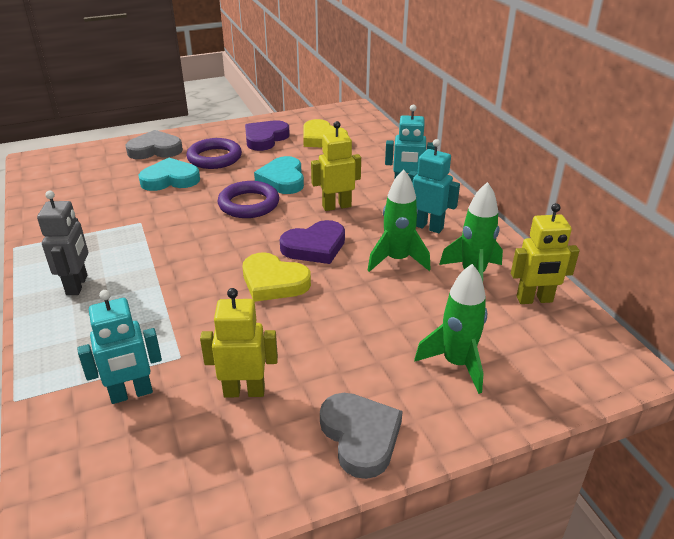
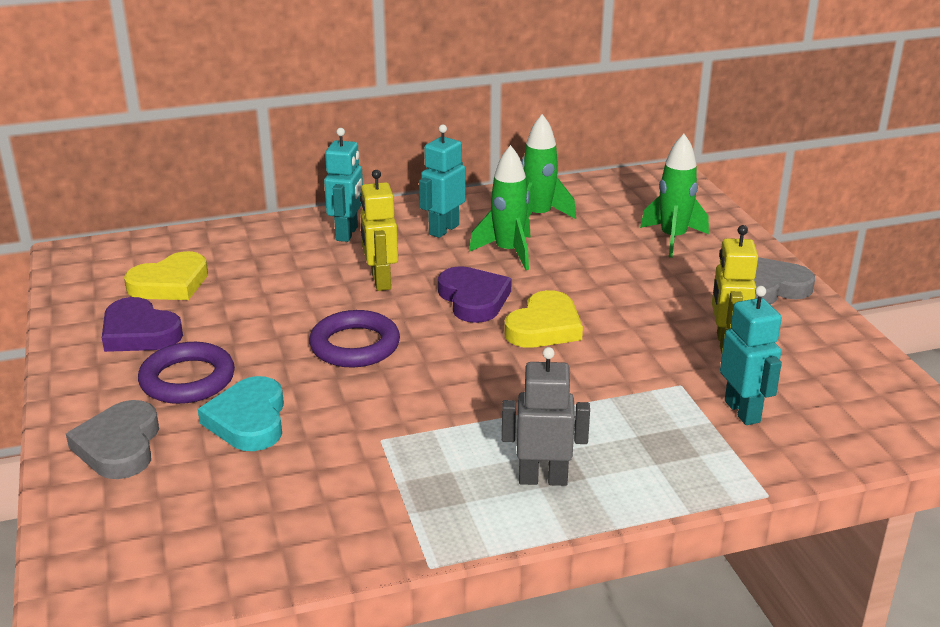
camera: 85 degrees left, 5 degrees down
turquoise heart [254,156,304,194] -> none
yellow robot [511,203,579,304] -> none

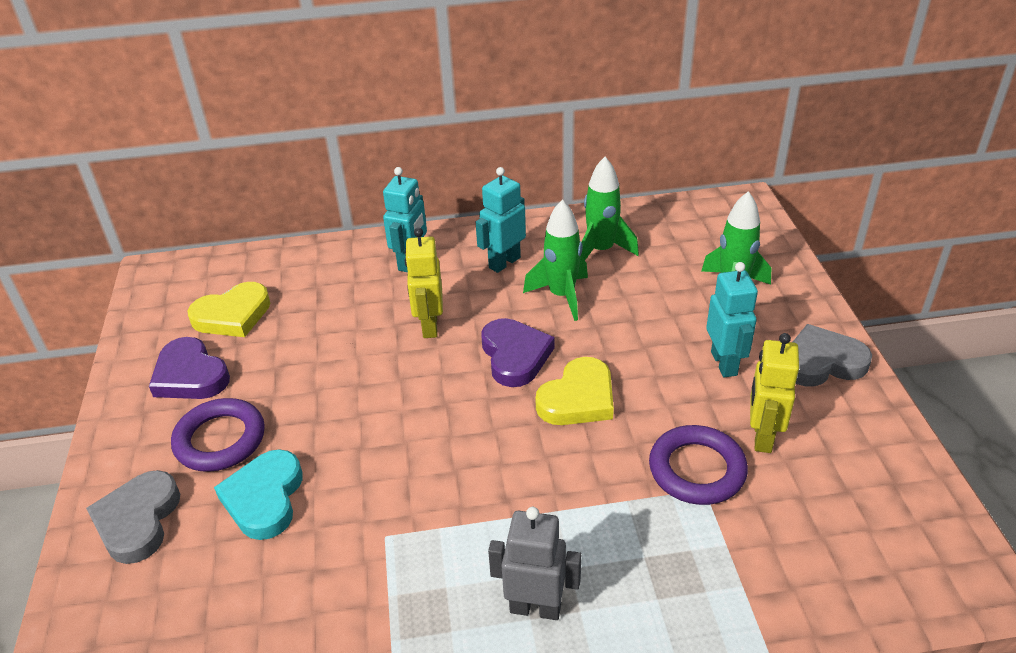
camera: 10 degrees right, 10 degrees up
purple ring [309,310,400,368] -> purple ring moved to [649,425,748,505]
turquoise robot [720,286,782,425] -> turquoise robot moved to [706,262,758,378]

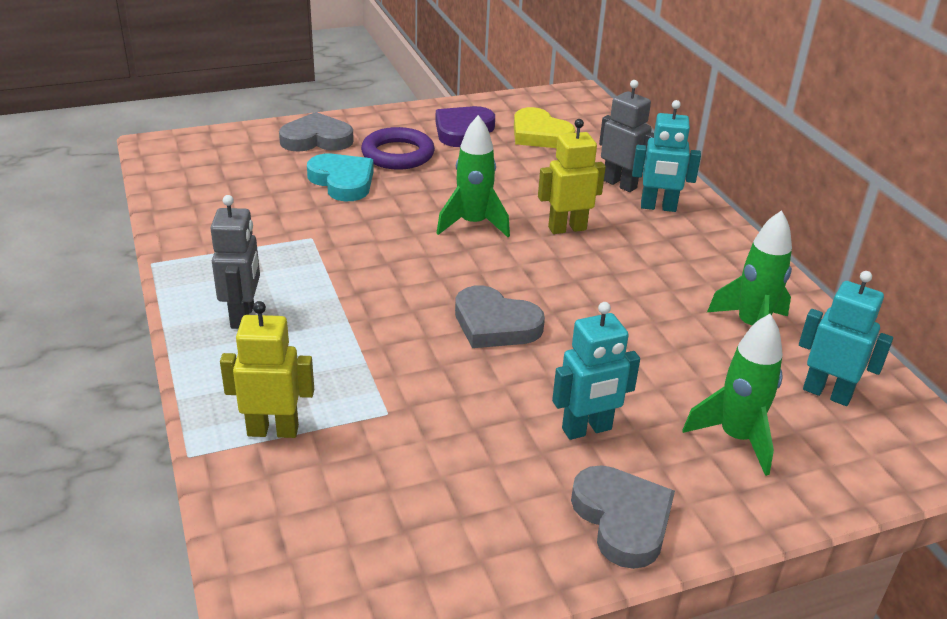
camera: 75 degrees right, 5 degrees down
turquoise heart [214,449,303,540] -> turquoise heart turned 60 degrees clockwise [307,154,374,201]
turquoise robot [476,167,526,273] -> turquoise robot moved to [799,271,893,406]
purple heart [481,318,554,387] -> none
green rocket [523,200,588,321] -> green rocket moved to [437,115,510,237]
yellow heart [536,357,614,425] -> grey heart [455,285,545,348]
purple ring [649,425,748,505] -> none
yellow robot [750,333,799,453] -> yellow robot moved to [220,301,314,438]
none -> grey robot [599,80,654,192]

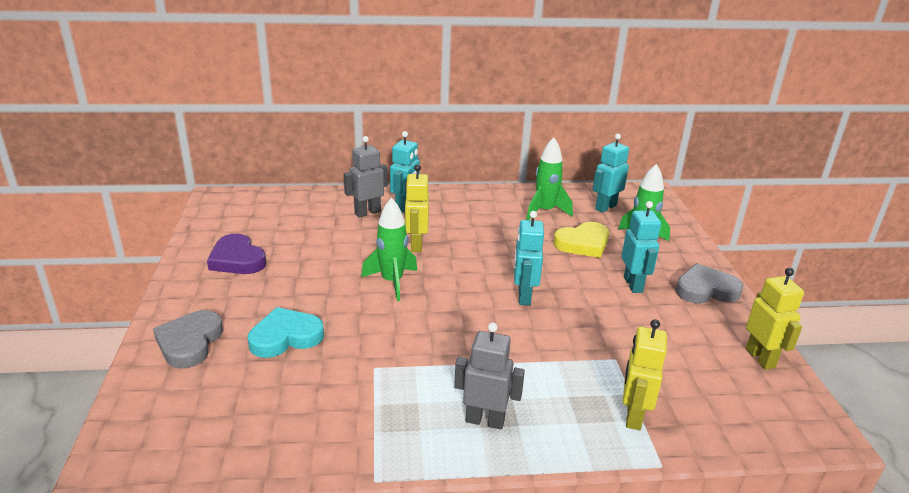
camera: 75 degrees left, 5 degrees down
purple ring [361,127,435,170] -> none
grey heart [455,285,545,348] -> turquoise robot [514,211,544,306]
yellow heart [514,107,575,148] -> yellow heart moved to [554,222,609,258]
none -> yellow robot [746,268,804,370]

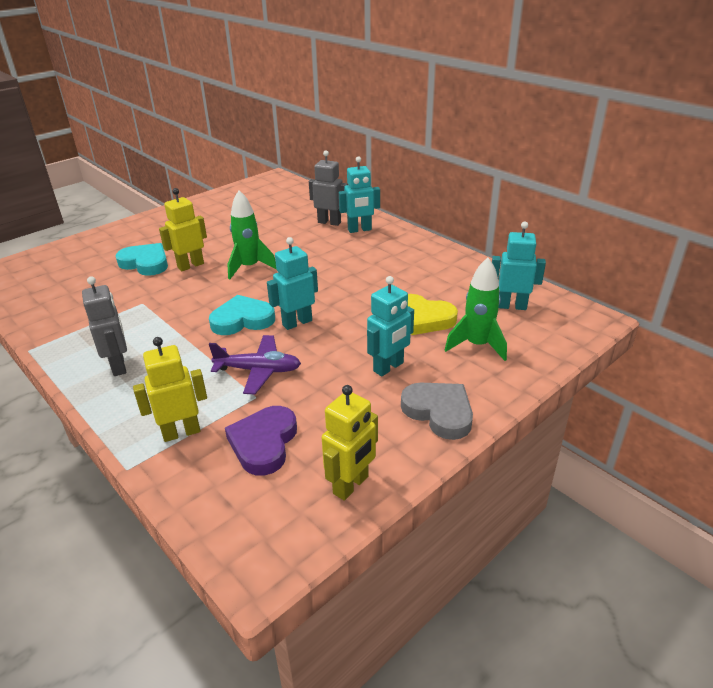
camera: 55 degrees right, 5 degrees up
grey heart [153,310,223,368] -> none
purple heart [207,234,266,274] -> purple heart moved to [225,406,297,475]
yellow robot [404,164,429,252] -> yellow robot moved to [159,188,207,271]
green rocket [526,138,573,220] -> none
none -> turquoise heart [209,295,275,335]
none -> purple plane [209,335,301,394]

